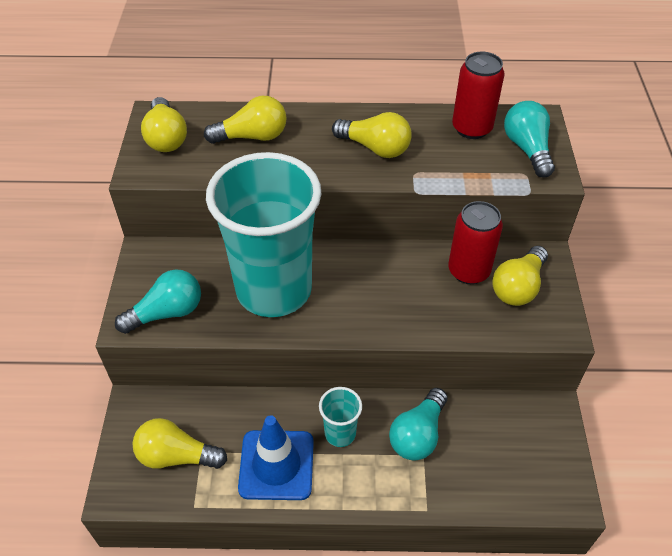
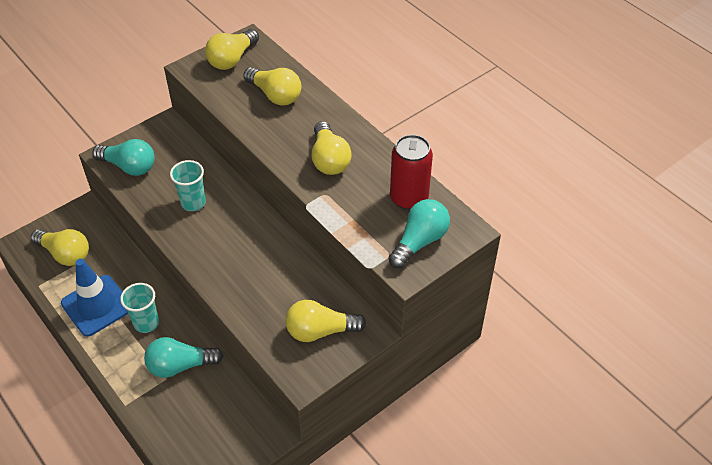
camera: 50 degrees right, 0 degrees up
yellow light bulb [132,418,227,469] -> yellow light bulb turned 150 degrees clockwise [31,229,89,266]
turquoise cup [206,152,321,317] -> turquoise cup [170,160,206,211], size x0.40
red can [448,201,503,284] -> none

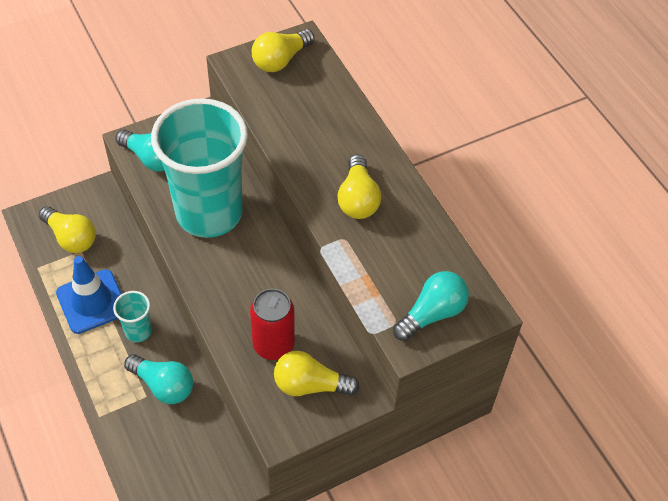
camera: 10 degrees right, 5 degrees up
turquoise light bulb [144,337,223,378] -> turquoise light bulb turned 150 degrees counterclockwise [124,354,193,404]
turquoise cup [170,160,206,211] -> turquoise cup [151,98,248,238], size x2.49
yellow light bulb [243,67,301,106] -> none
red can [390,135,433,210] -> red can moved to [250,289,295,360]

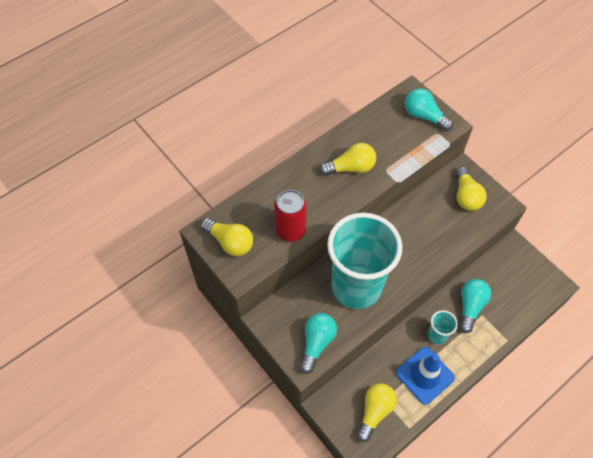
camera: 100 degrees left, 5 degrees up
red can [250,289,295,360] -> red can moved to [274,190,307,242]

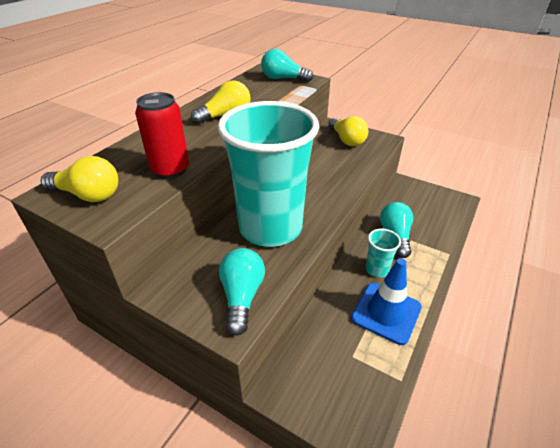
camera: 20 degrees left, 20 degrees down
yellow light bulb [357,383,397,442] -> none

